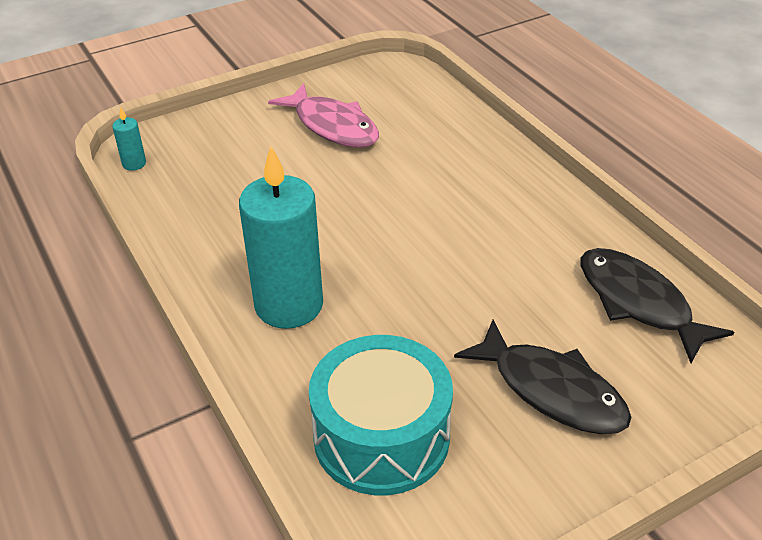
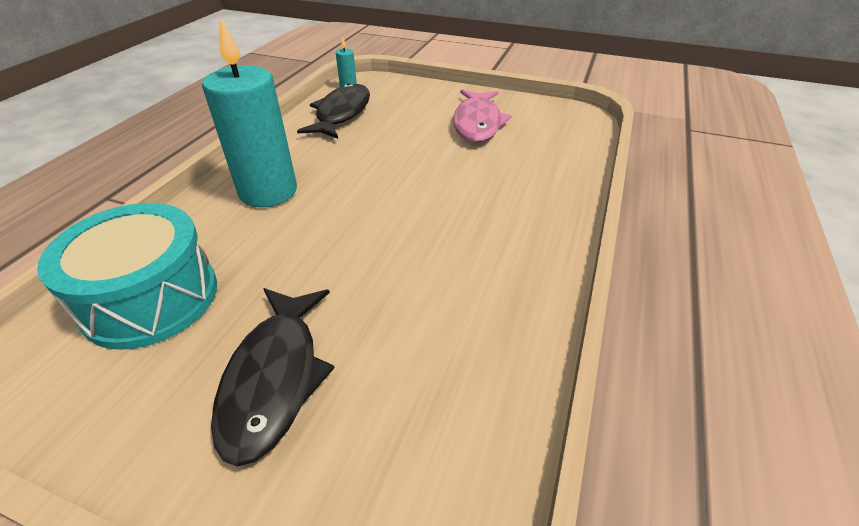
camera: 50 degrees right, 0 degrees up
black fish [581,248,734,363] -> black fish moved to [297,83,370,139]

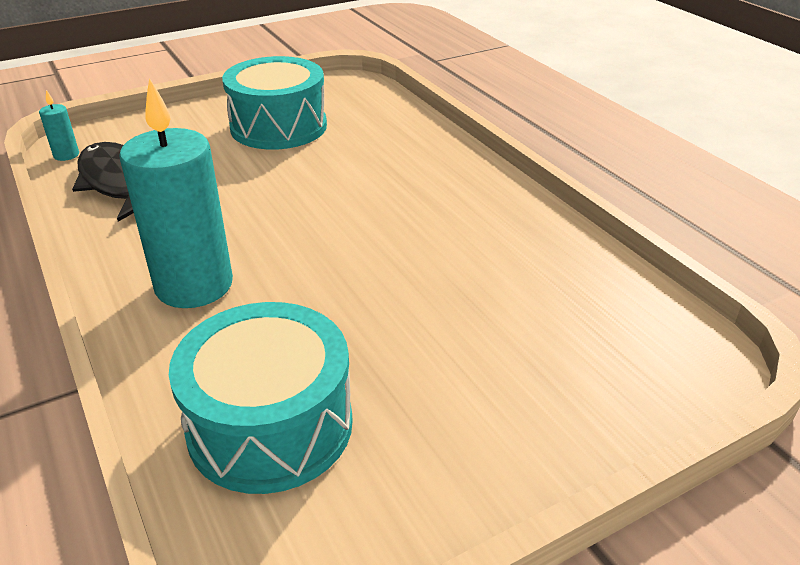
camera: 50 degrees left, 5 degrees down
black fish [211,288,335,467] -> none
pink fish [453,89,512,142] -> turquoise drum [222,56,327,150]

